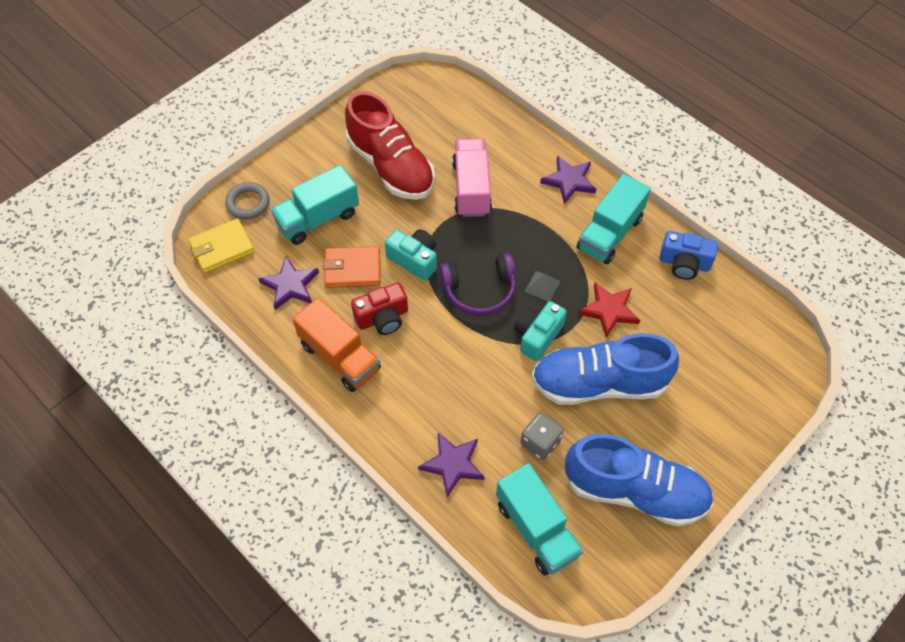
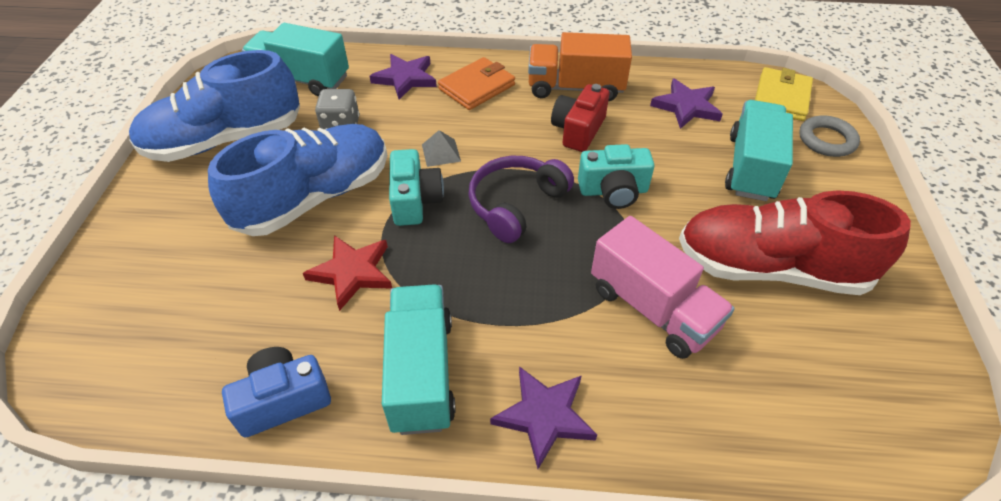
camera: 140 degrees right, 10 degrees down
orange wallet [323,246,381,288] -> orange wallet moved to [438,57,515,110]
grey pyramid [524,271,560,302] -> grey pyramid moved to [422,130,461,167]

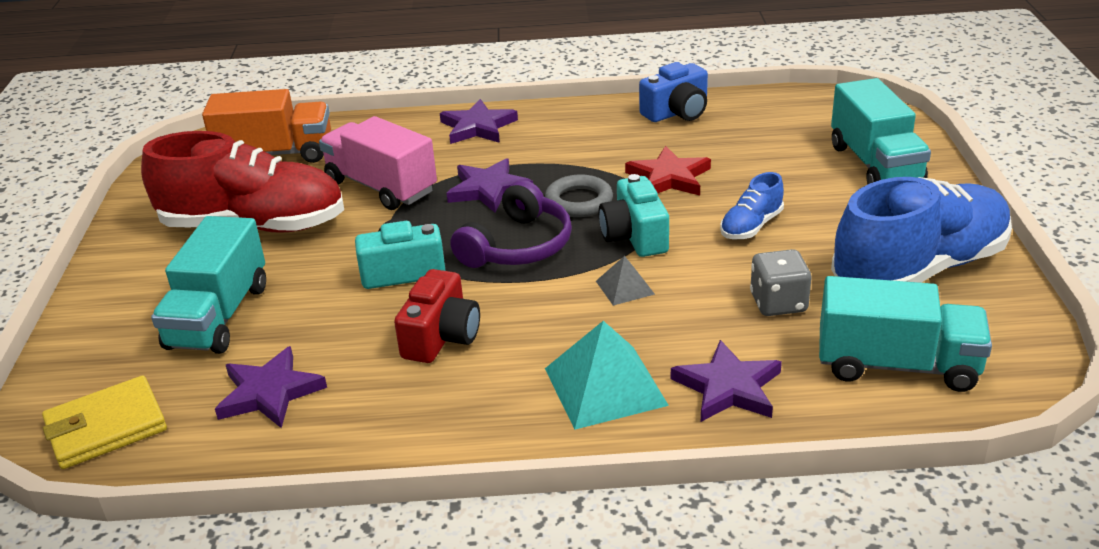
camera: 175 degrees right, 15 degrees down
blue shoe [208,124,387,236] -> blue shoe [720,172,784,239], size x0.44
turquoise truck [382,284,456,435] -> turquoise truck moved to [831,78,931,184]
orange wallet [438,57,515,110] -> turquoise pyramid [545,321,669,429]
orange truck [528,32,632,101] -> orange truck moved to [202,89,331,163]
yellow wallet [755,67,813,121] -> yellow wallet turned 45 degrees clockwise [42,376,167,469]
grey ring [799,115,860,157] -> grey ring moved to [545,174,613,217]
none -> purple star [447,158,533,213]

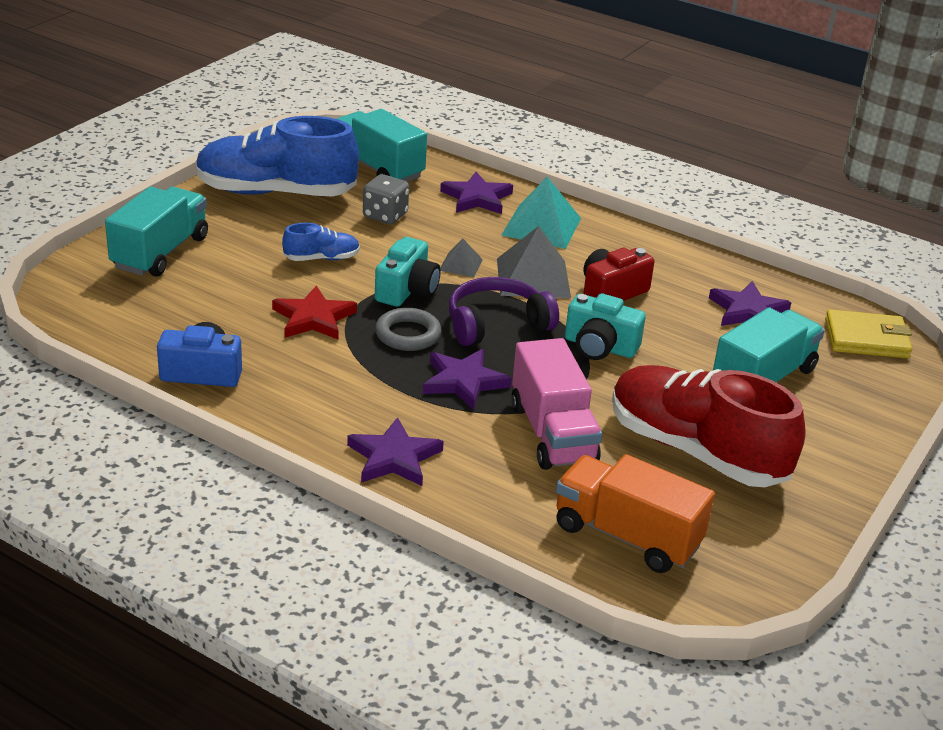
camera: 150 degrees left, 0 degrees up
none -> grey pyramid [497,226,571,298]

